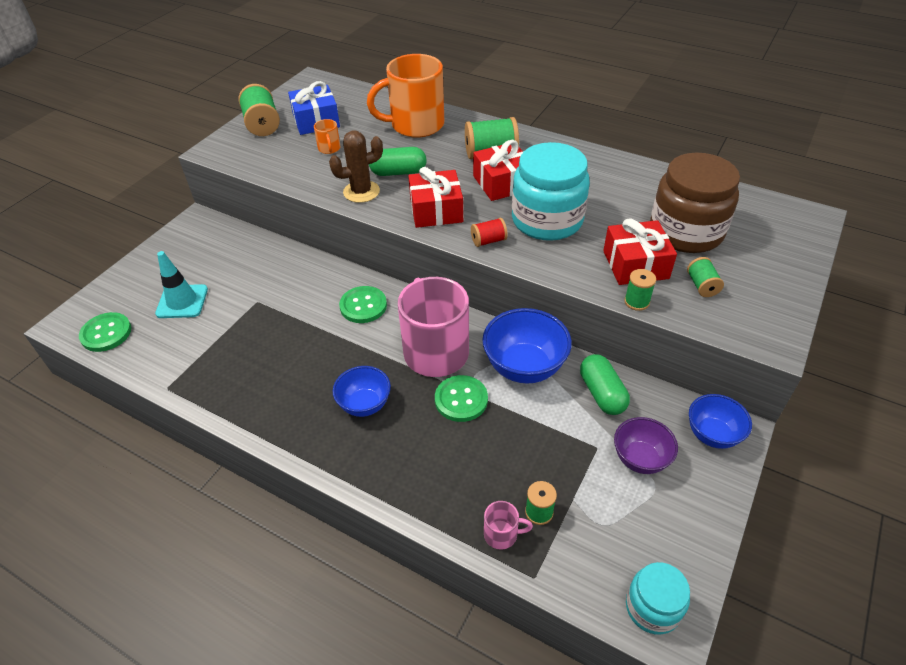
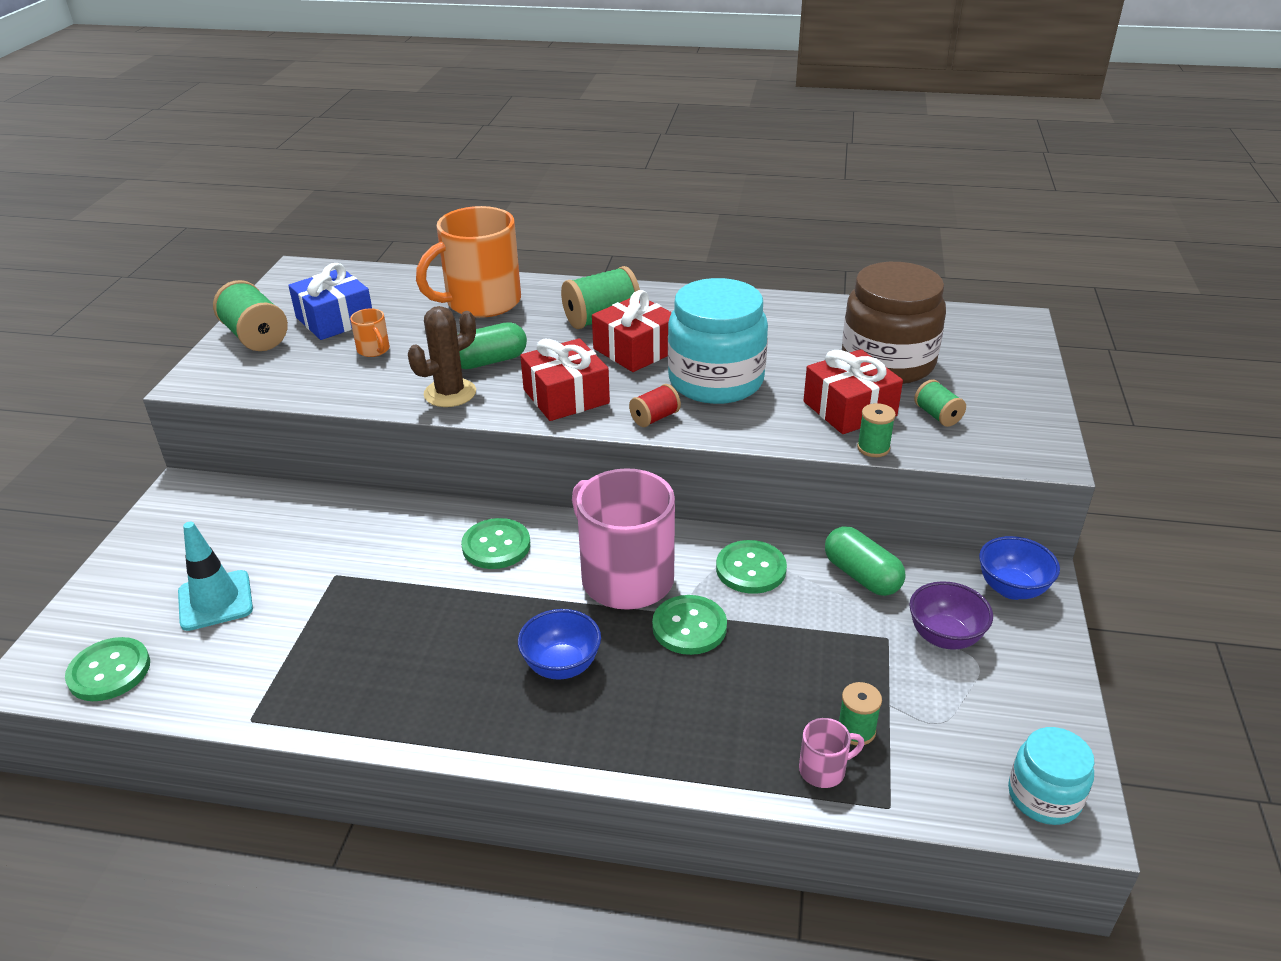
camera: 20 degrees left, 10 degrees down
blue bowl [482,308,572,383] -> green button [716,540,787,594]

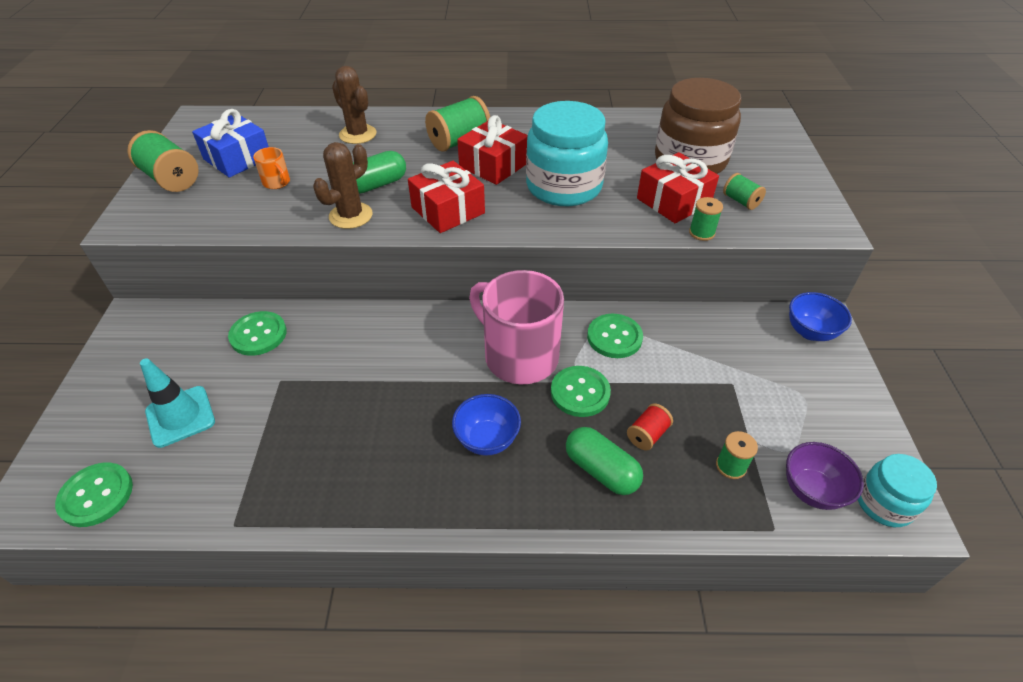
camera: 10 degrees left, 10 degrees up
orange mug [416,206,521,318] -> brown cactus [332,66,377,144]
green button [461,518,530,569] -> green button moved to [228,311,287,356]
red spool [629,384,681,427] -> red spool moved to [627,403,673,450]
pink mug [799,718,865,788] -> none
green capsule [825,527,905,596] -> green capsule moved to [566,427,643,495]
purple bowl [909,581,993,650] -> purple bowl moved to [786,442,864,510]

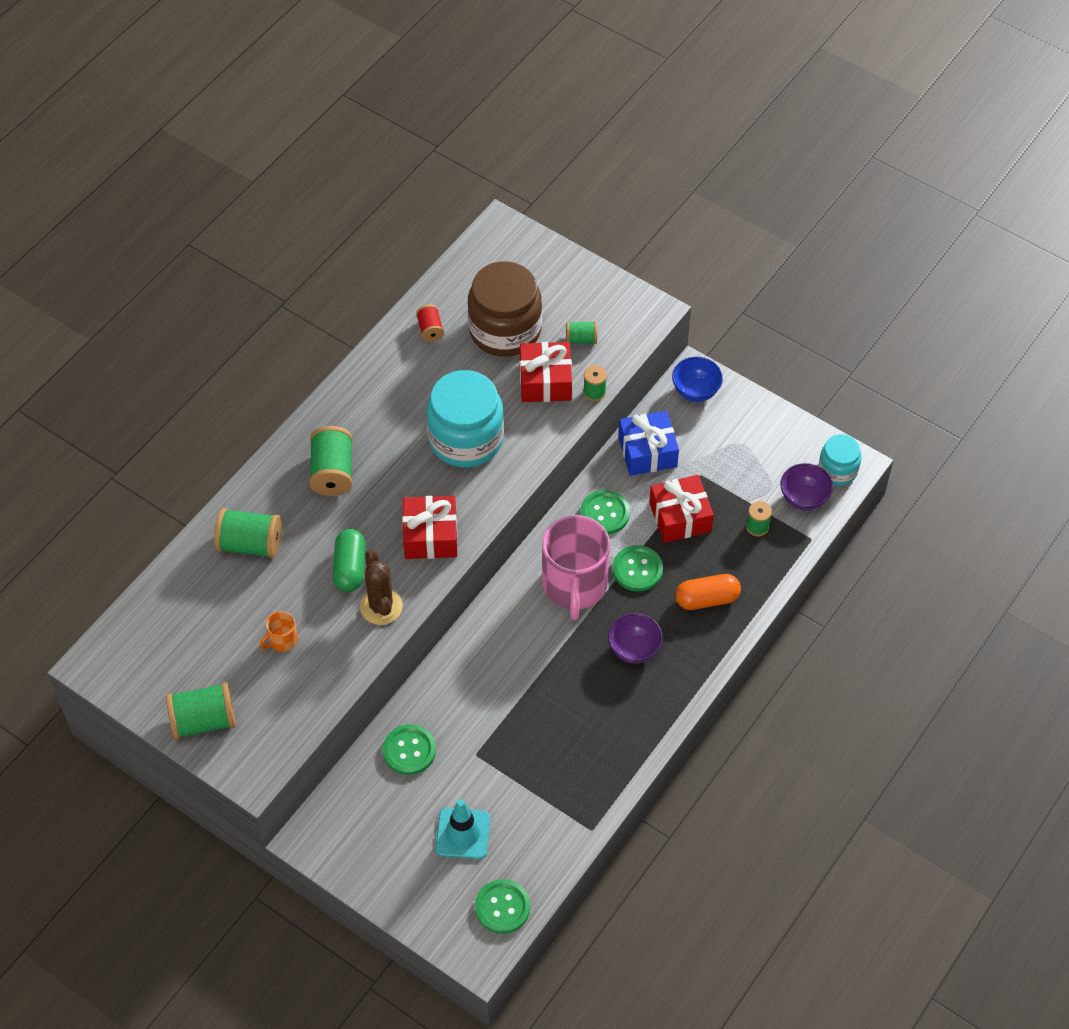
camera: 55 degrees left, 10 degrees up
blue gift [192,109,269,178] -> blue gift moved to [618,411,679,476]
orange mug [253,147,290,189] -> orange mug turned 150 degrees clockwise [260,611,298,652]
brown cactus [332,66,377,144] -> green spool [214,508,282,558]
blue bowl [452,394,521,456] -> purple bowl [608,613,663,664]
red gift [457,115,528,185] -> red gift moved to [649,475,714,543]
pink mug [469,270,564,384] -> pink mug turned 75 degrees counterclockwise [542,515,610,620]
green capsule [566,427,643,495] -> orange capsule [675,574,741,610]
red spool [627,403,673,450] -> red spool moved to [416,305,444,342]

